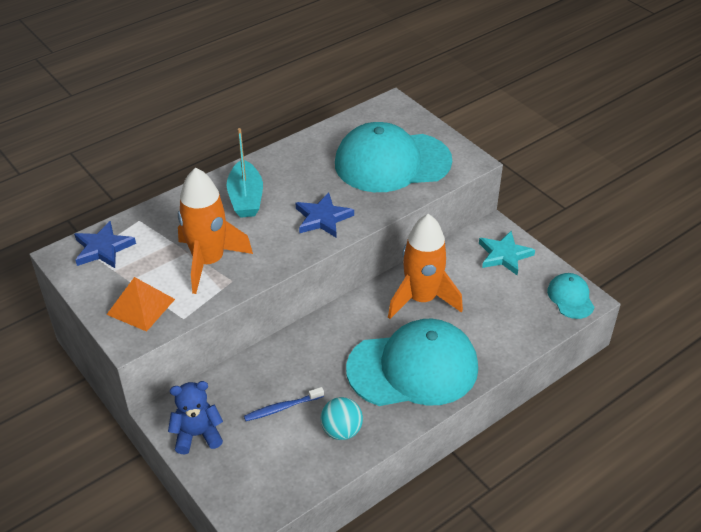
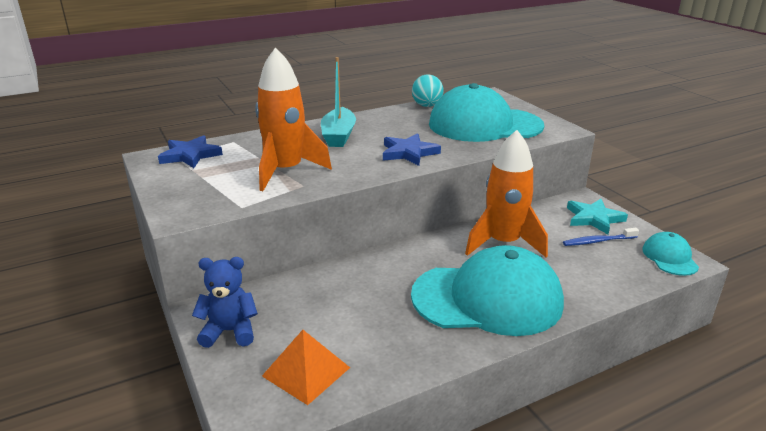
camera: 10 degrees right, 15 degrees down
orange pyramid [106,277,175,332] -> orange pyramid moved to [262,330,350,405]
blue toothbrush [244,387,324,421] -> blue toothbrush moved to [563,228,639,246]
turquoise ball [321,397,363,440] -> turquoise ball moved to [412,74,444,107]

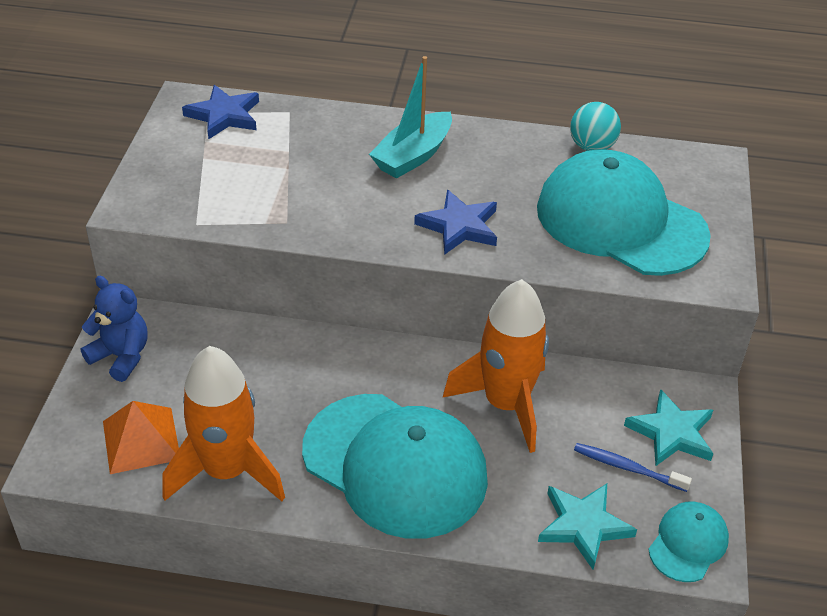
camera: 35 degrees right, 15 degrees up
orange rocket [255,47,332,191] -> orange rocket moved to [163,346,285,501]
none -> turquoise star [538,484,637,570]

